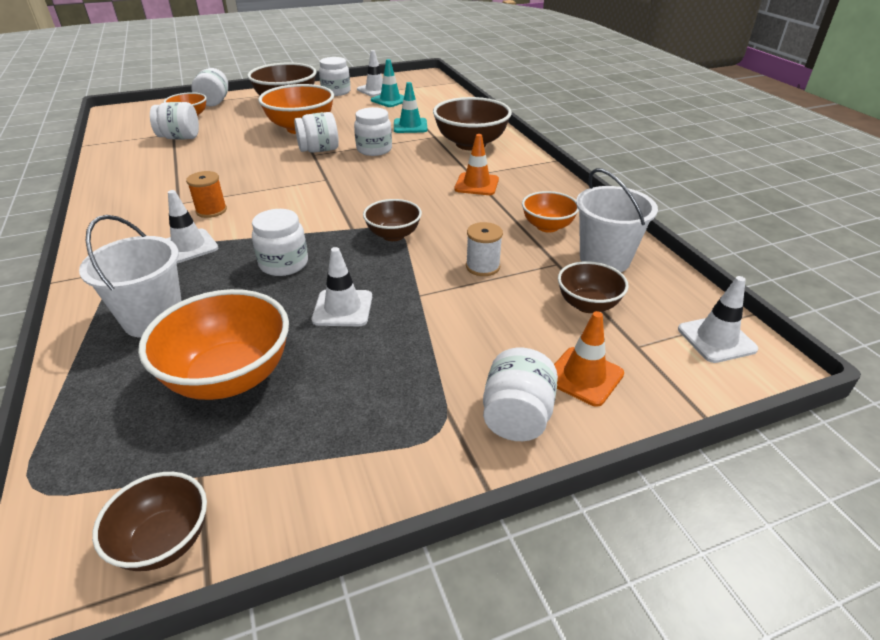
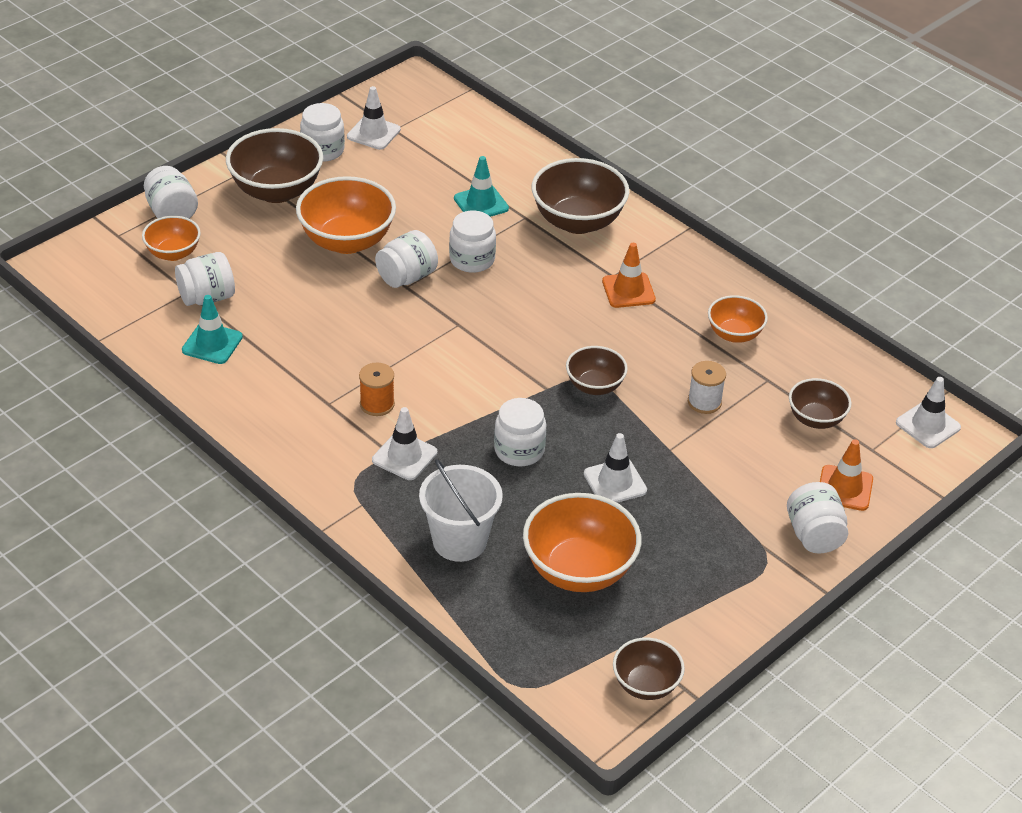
camera: 25 degrees left, 5 degrees up
turquoise traffic cone [371,59,404,107] -> turquoise traffic cone moved to [182,295,243,364]
white bucket [576,168,658,272] -> none

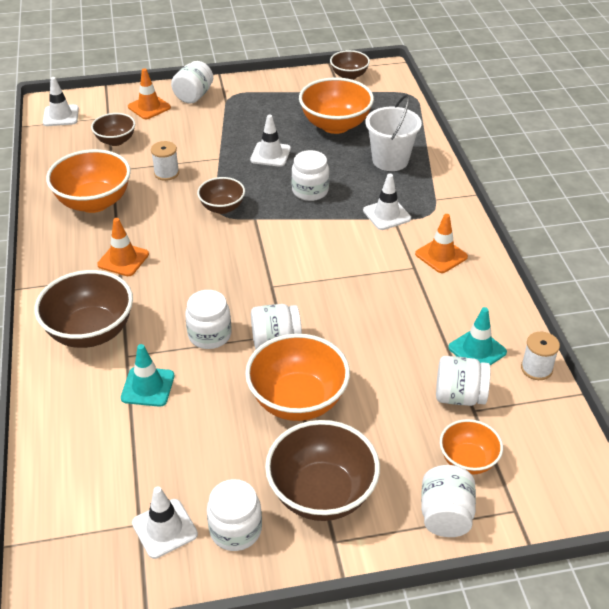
camera: 145 degrees left, 0 degrees up
orange spool [359,363,395,416] -> none
orange bowl [708,295,768,343] -> orange bowl [46,149,131,213], size x1.73
none -> orange traffic cone [415,214,468,273]
none -> white spool [521,332,560,380]

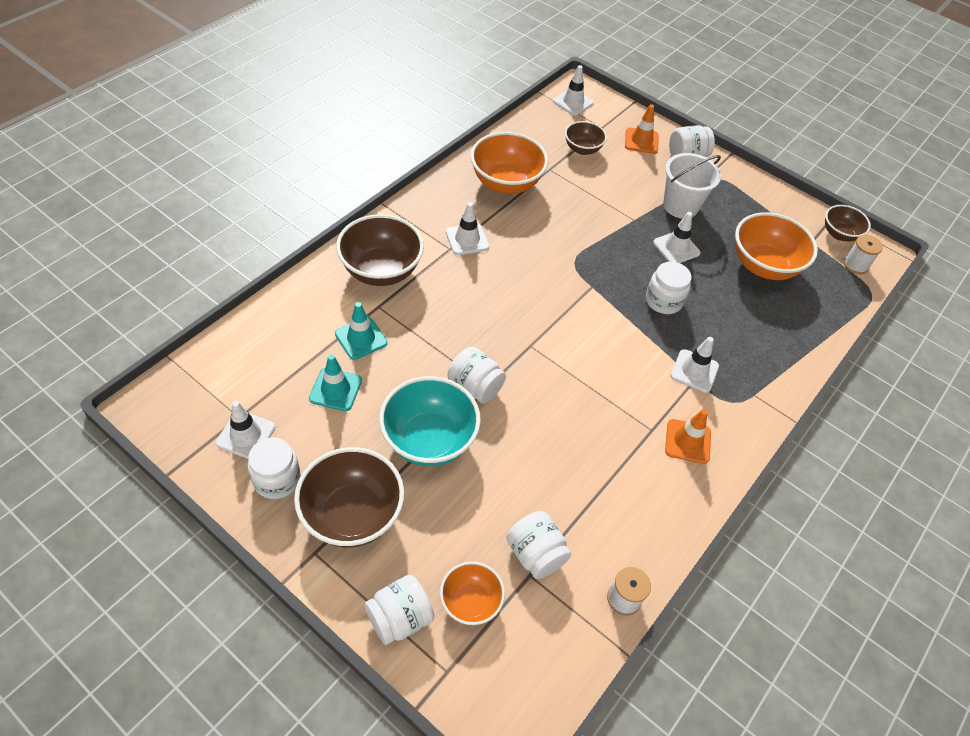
camera: 45 degrees right, 10 degrees up
orange traffic cone [97,218,149,276] -> white traffic cone [446,202,489,255]
white spool [151,141,179,181] -> white spool moved to [844,235,883,274]
white jar [185,290,232,349] -> none
brown bowl [197,177,245,214] -> none
orange bowl [245,334,350,421] -> turquoise bowl [379,376,481,466]
white bucket [365,95,422,171] -> white bucket moved to [663,153,721,219]
turquoise traffic cone [448,307,507,365] -> turquoise traffic cone moved to [309,354,362,411]

